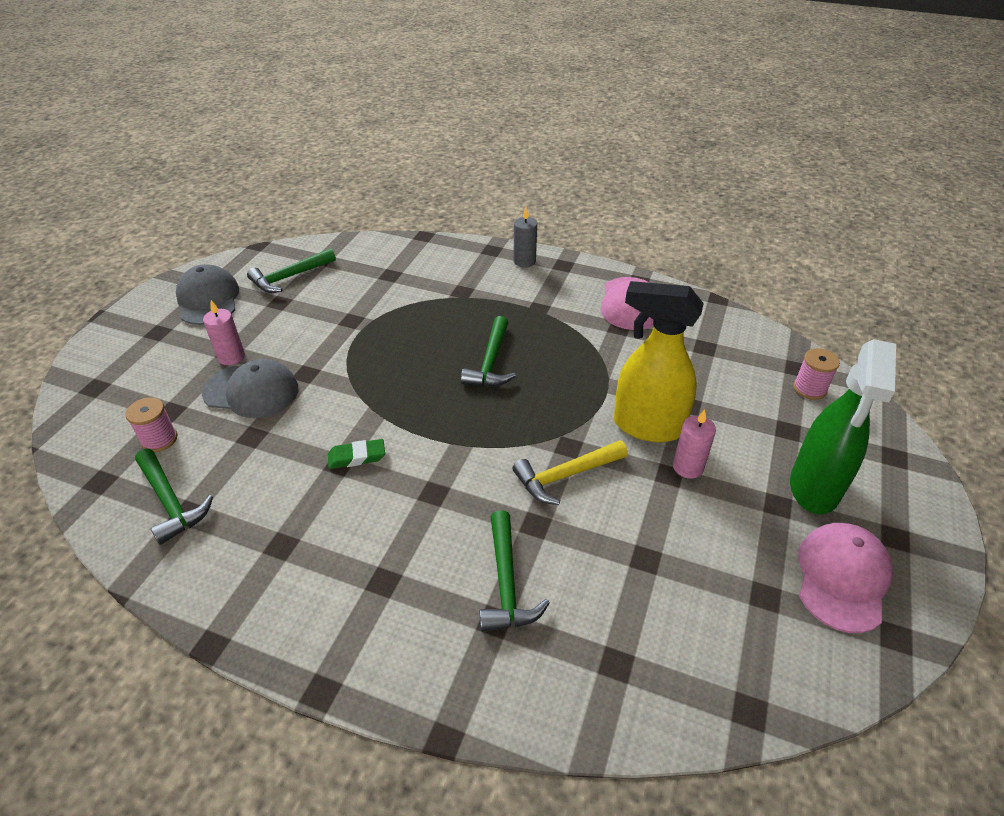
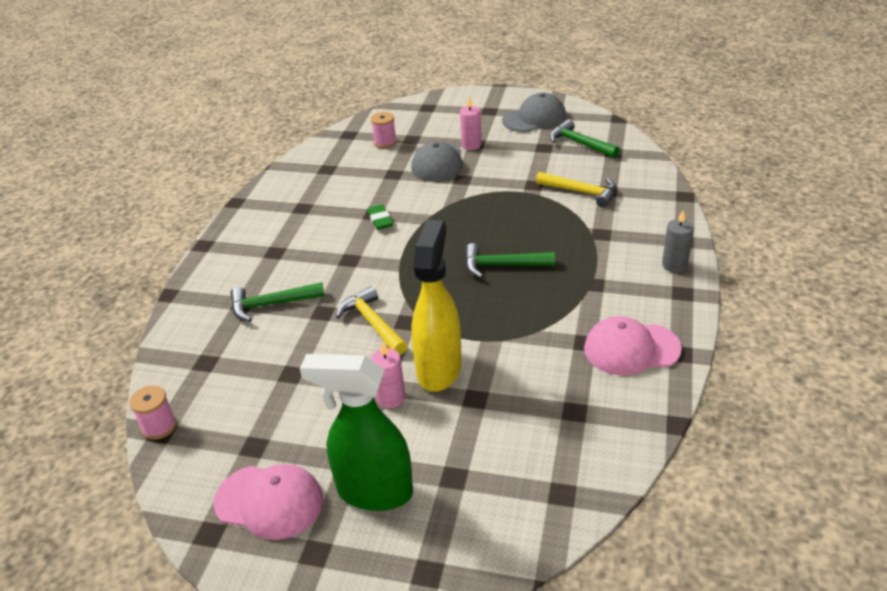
camera: 85 degrees right, 5 degrees down
green hammer [135,449,213,545] -> none
pink spool [793,348,840,400] -> pink spool moved to [129,386,177,440]
none -> yellow hammer [536,172,616,208]

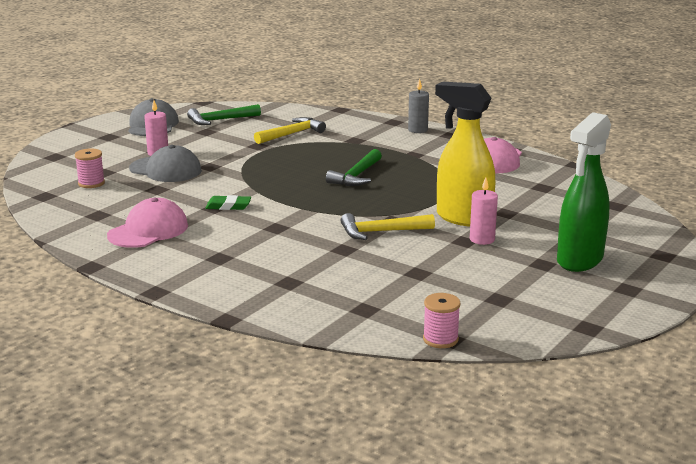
camera: 70 degrees left, 15 degrees down
pink cap [214,464,323,540] -> pink cap moved to [107,198,188,248]
green hammer [230,282,325,322] -> none

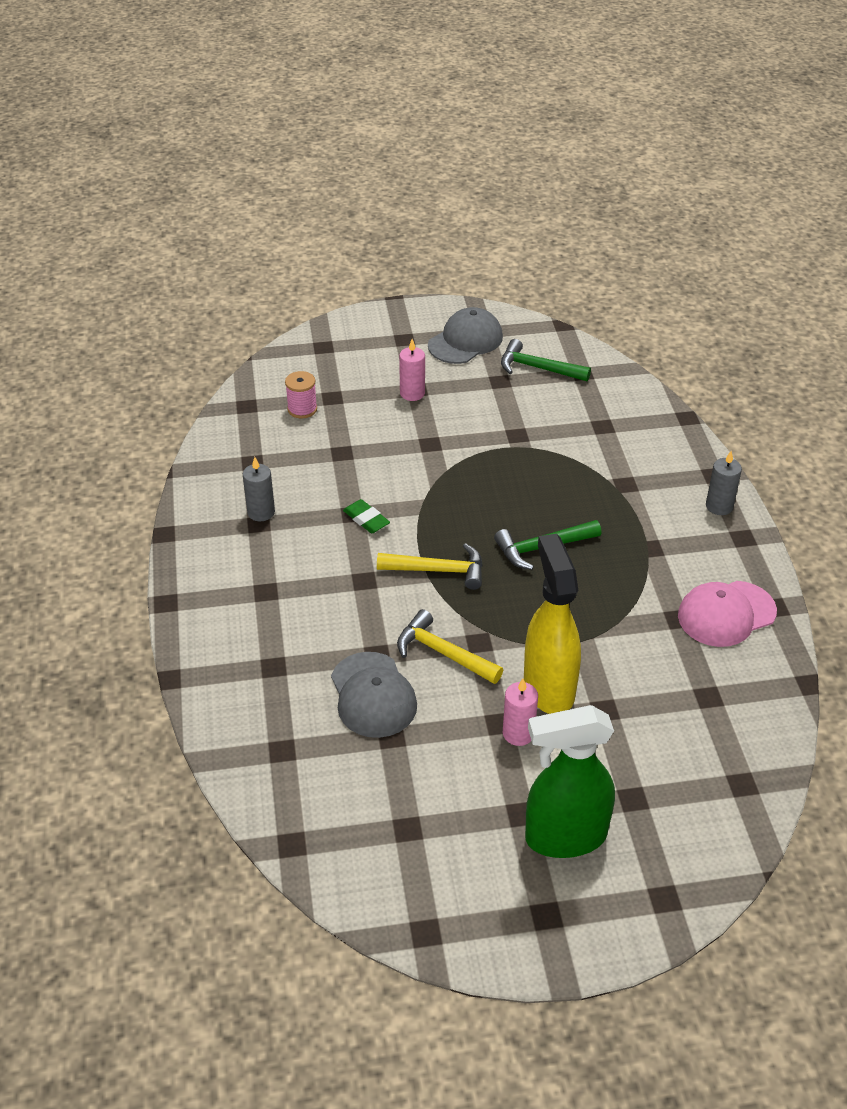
camera: 45 degrees right, 20 degrees up
pink cap [107,198,188,248] -> grey candle [243,457,275,522]
grey cap [129,145,202,182] -> grey cap moved to [331,652,417,738]
yellow hammer [254,117,326,144] -> yellow hammer moved to [377,543,483,590]
pink spool [423,293,461,348] -> none

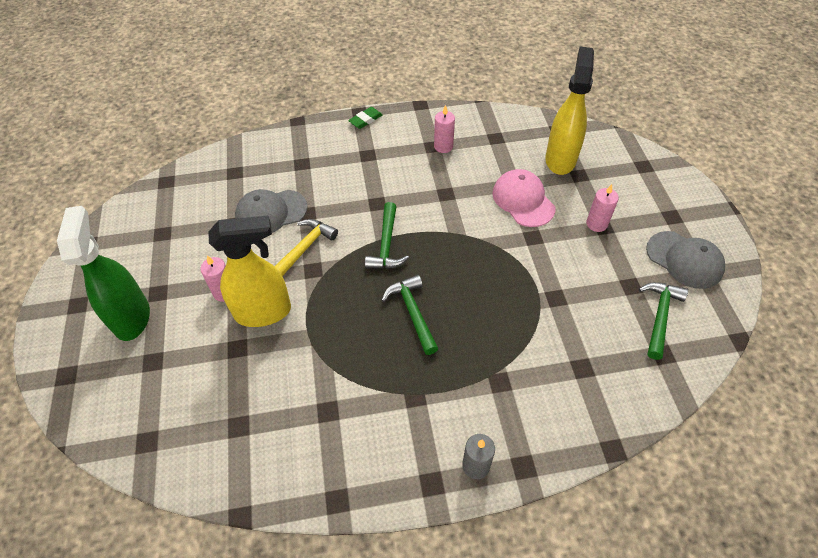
camera: 90 degrees right, 10 degrees up
grey candle [243,457,275,522] -> pink candle [434,105,455,153]
pink spool [285,371,317,418] -> yellow spray bottle [545,47,594,175]
green eraser [343,499,390,533] -> green eraser moved to [348,107,383,129]
yellow hammer [377,543,483,590] -> green hammer [365,202,409,269]
pink cap [678,581,777,647] -> pink cap moved to [492,169,555,227]

